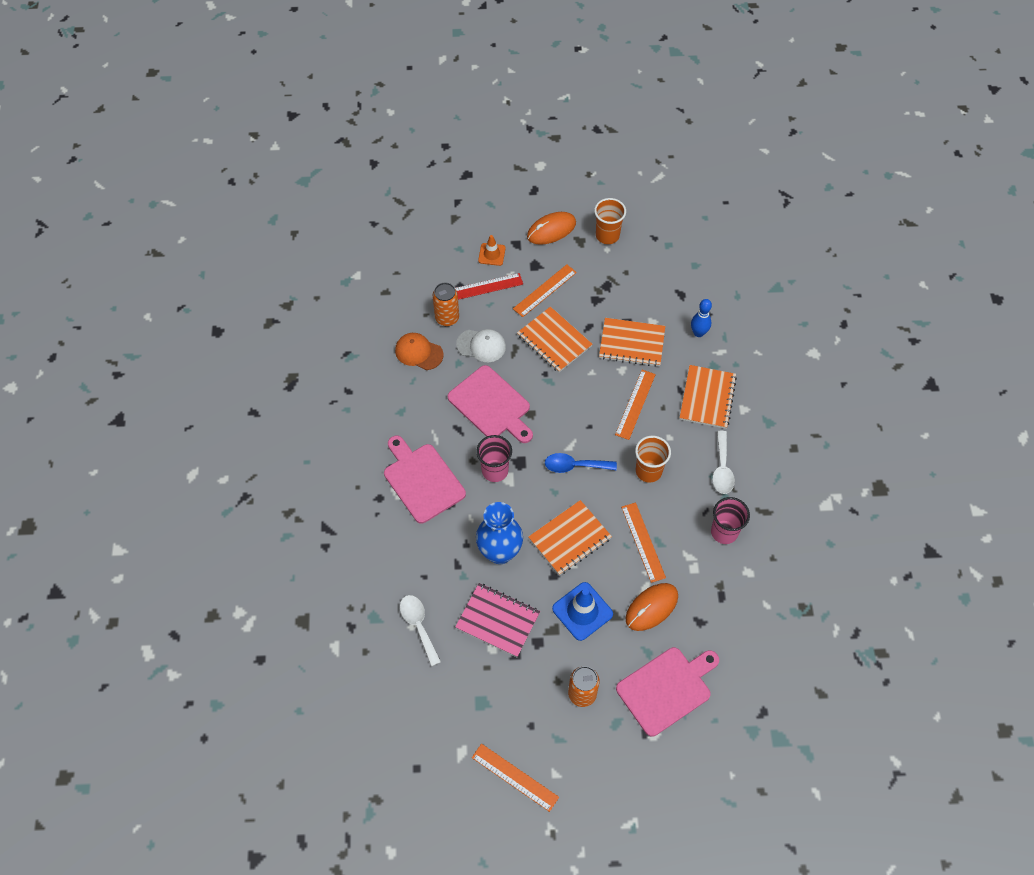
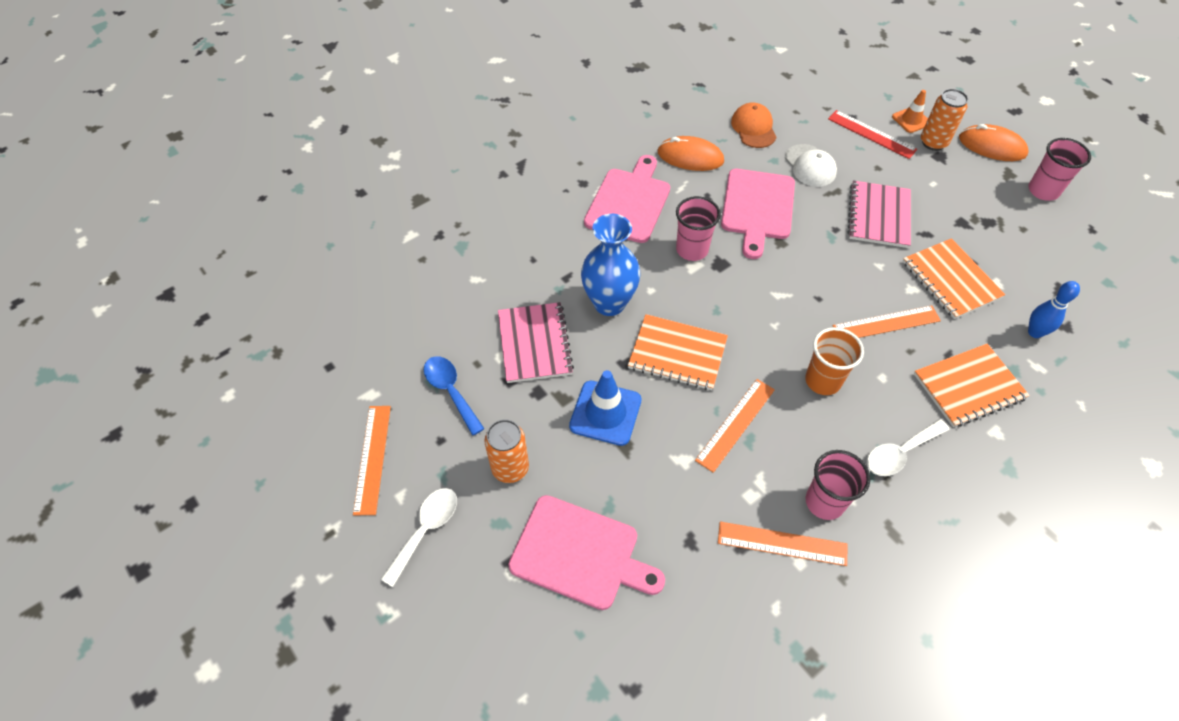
camera: 55 degrees right, 5 degrees down
white spoon [400,595,441,666] -> white spoon moved to [380,488,457,587]
orange can [433,282,459,326] -> orange can moved to [921,89,968,151]
orange ruler [513,264,577,317] -> orange ruler moved to [718,522,847,566]
orange notebook [517,307,592,372] -> pink notebook [848,180,911,248]
blue spoon [545,453,617,473] -> blue spoon moved to [424,356,485,436]
orange cup [594,198,626,244] -> pink cup [1028,138,1091,201]
orange mouse [626,583,678,631] -> orange mouse moved to [658,136,724,171]

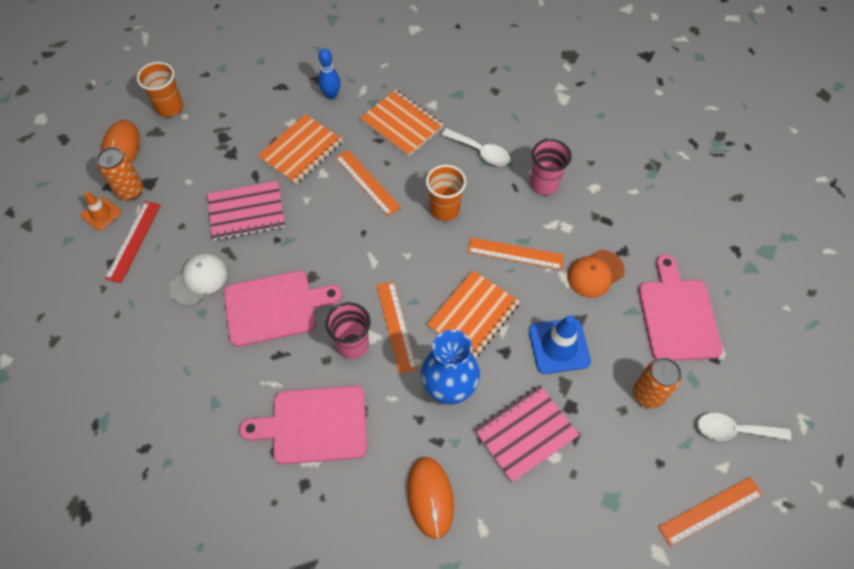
camera: 115 degrees left, 5 degrees up
blue spoon [424,356,485,436] -> none
orange notebook [628,314,728,390] -> orange notebook turned 45 degrees clockwise [427,270,520,358]
orange mouse [658,136,724,171] -> orange mouse moved to [407,457,454,539]
orange ruler [718,522,847,566] -> orange ruler moved to [376,281,417,374]
orange cap [731,103,777,148] -> orange cap moved to [567,250,625,298]
pink cup [1028,138,1091,201] -> orange cup [137,62,183,117]

